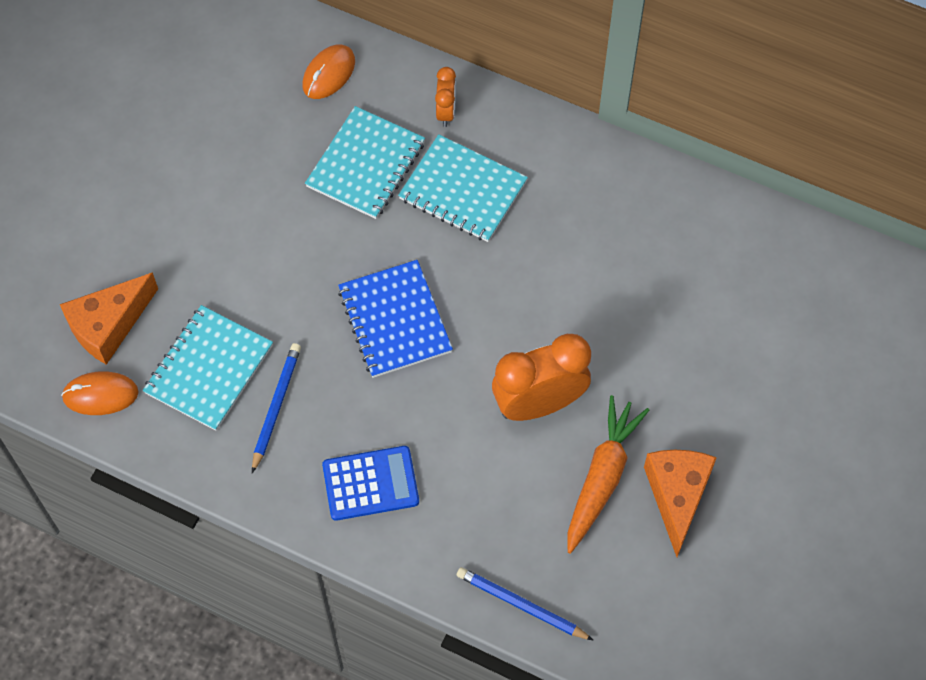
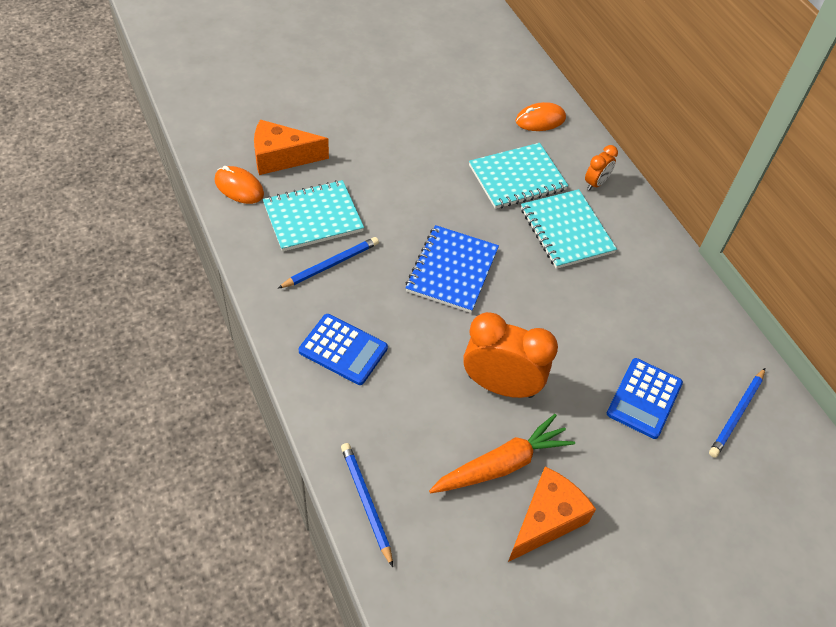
camera: 35 degrees right, 10 degrees down
none -> blue calculator [607,358,683,439]
none -> blue pencil [709,368,765,458]

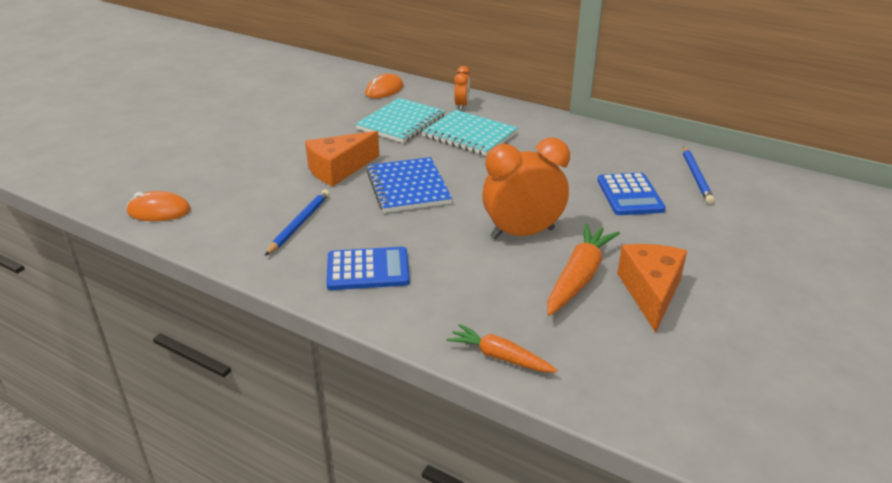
camera: 30 degrees left, 20 degrees down
orange cheese [254,119,329,175] -> orange cheese moved to [305,131,379,186]
turquoise notebook [263,180,364,252] -> none
blue pencil [341,443,393,567] -> orange carrot [447,324,558,372]

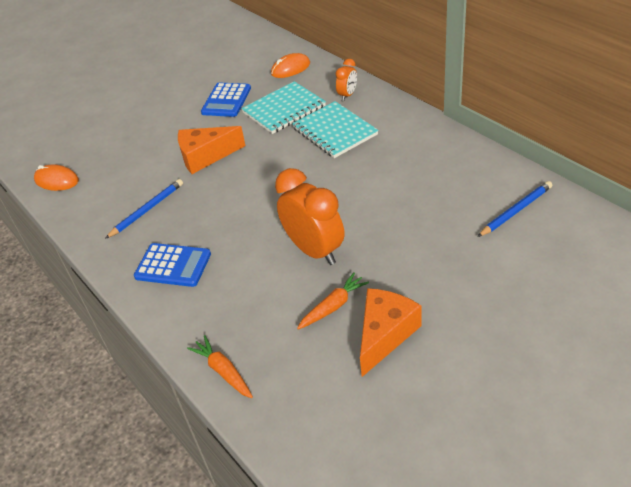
camera: 25 degrees right, 10 degrees up
blue notebook [366,157,452,213] -> none
orange clock [482,138,570,239] -> orange clock turned 45 degrees clockwise [275,168,344,265]
orange carrot [547,223,620,316] -> orange carrot [297,272,369,330], size x0.63
blue calculator [597,173,666,215] -> blue calculator moved to [201,82,251,117]
blue pencil [683,146,714,204] -> blue pencil turned 150 degrees counterclockwise [478,181,552,237]

